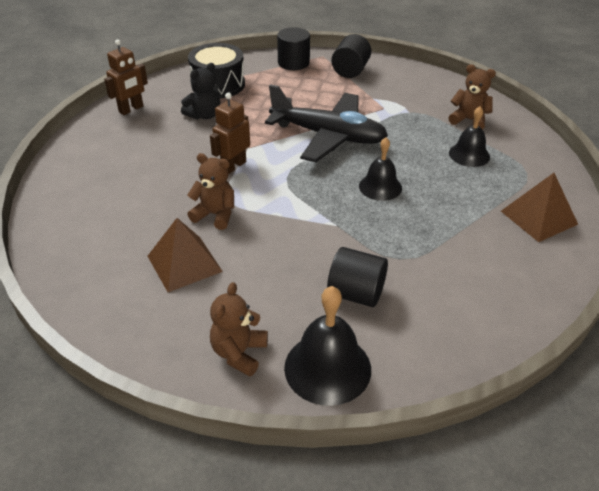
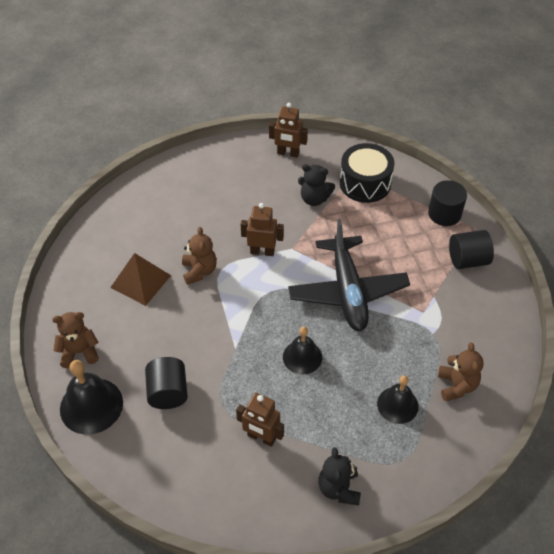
camera: 60 degrees right, 10 degrees up
brown pyramid [501,173,578,242] -> black teddy bear [318,448,361,506]
none -> brown robot [236,393,284,447]

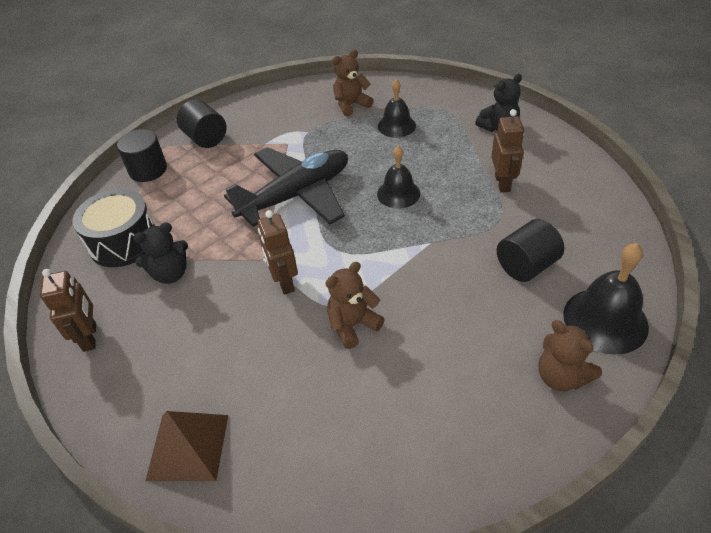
camera: 115 degrees left, 5 degrees down
brown pyramid [110,253,171,306] -> brown pyramid moved to [145,411,228,481]
black teddy bear [298,164,335,206] -> black teddy bear turned 75 degrees clockwise [133,223,188,284]

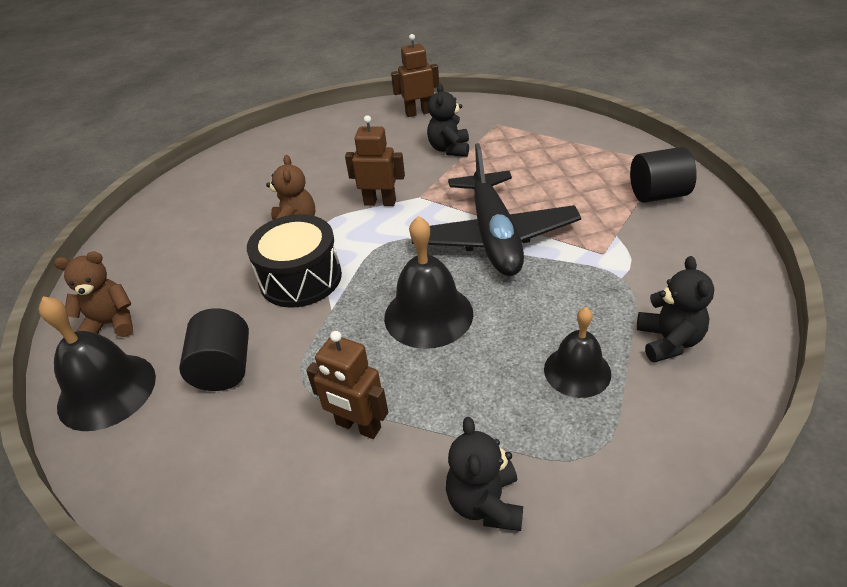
camera: 120 degrees right, 5 degrees down
brown robot [40,269,96,352] -> brown robot turned 150 degrees clockwise [391,34,439,117]
black drum [73,189,155,267] -> black drum moved to [247,214,342,308]
black cylinder [117,129,167,182] -> none
brown pyramid [145,411,228,481] -> none
brown teddy bear [332,50,373,116] -> black teddy bear [637,256,714,363]
black bell [377,146,420,209] -> black bell [384,216,473,349], size x1.52

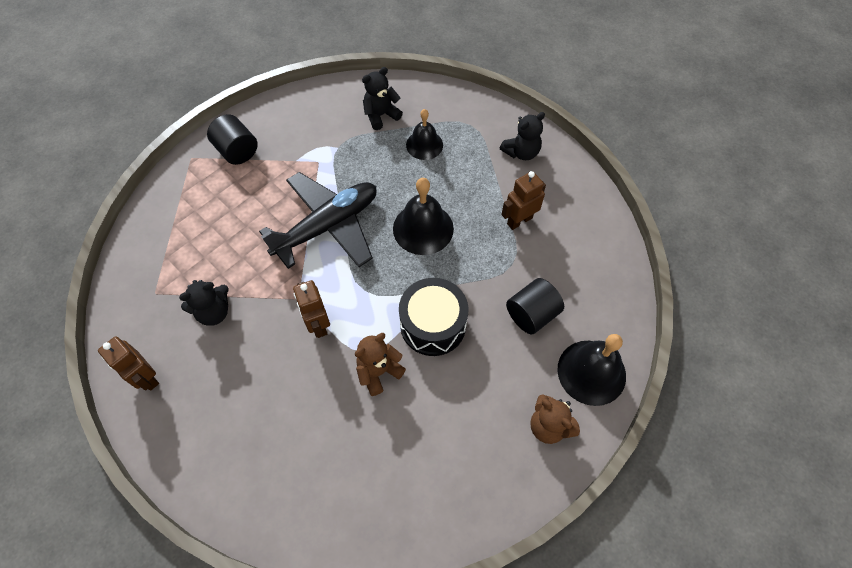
camera: 125 degrees left, 20 degrees up
brown robot [306,331,388,439] -> brown robot turned 120 degrees counterclockwise [501,171,546,230]

